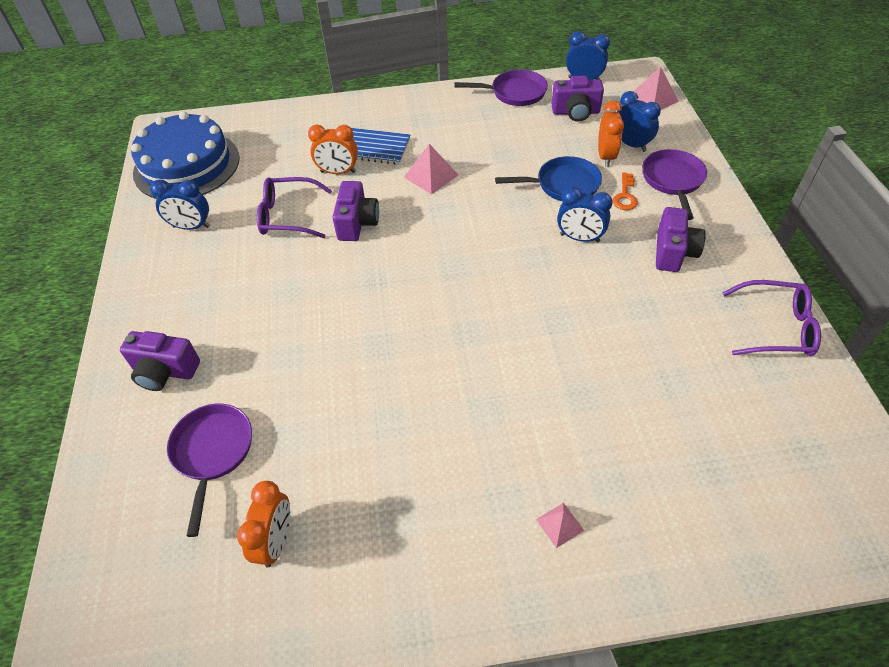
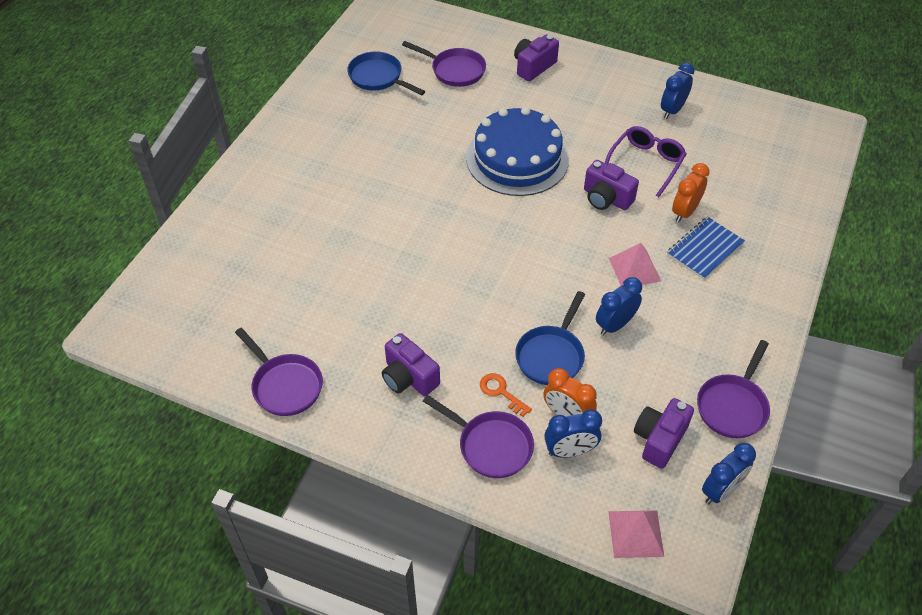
camera: 120 degrees right, 0 degrees up
blue cake [131,111,240,199] -> blue cake moved to [466,107,569,196]
orange clock [237,481,290,567] -> blue pan [347,51,425,96]
pink pyramid [536,503,584,548] -> none
blue clock [557,187,613,243] -> blue clock moved to [596,277,642,336]
purple glasses [722,280,821,356] -> purple pan [235,328,323,416]

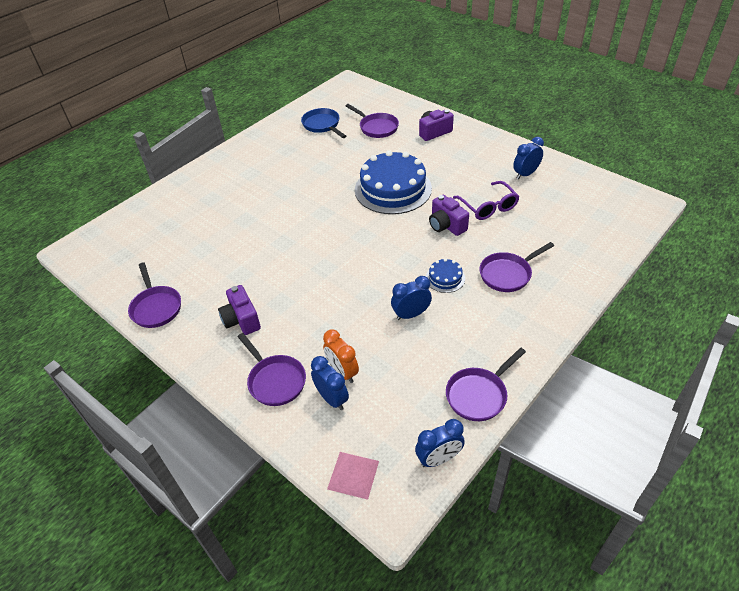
camera: 20 degrees right, 5 degrees down
orange key [480,373,532,417] -> none
blue pan [515,291,585,385] -> none
blue clock [544,409,602,458] -> blue clock turned 135 degrees counterclockwise [311,356,349,410]
purple glasses [605,126,687,197] -> purple glasses turned 105 degrees clockwise [453,181,519,220]
pink pyramid [609,243,661,286] -> blue cake [426,258,465,293]
purple camera [634,398,694,469] -> none
blue notebook [667,217,745,280] -> purple pan [479,242,554,292]
orange clock [672,163,710,223] -> none

